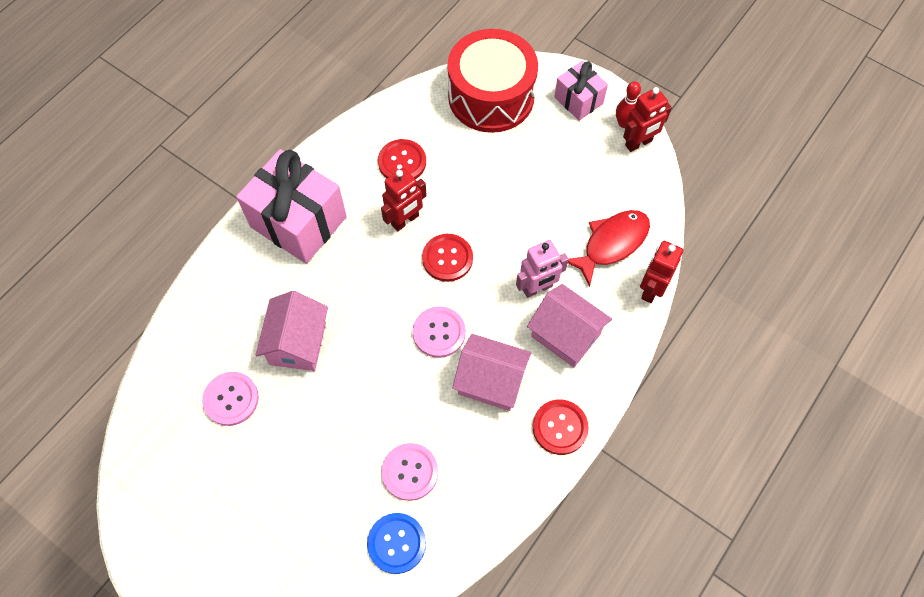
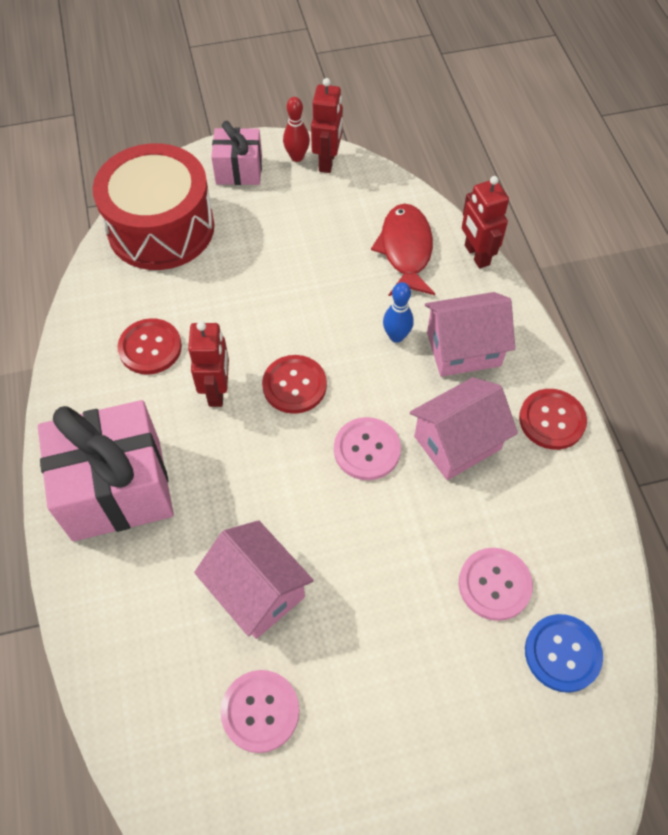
camera: 50 degrees left, 5 degrees down
pink robot [516,240,569,298] -> blue bowling pin [383,282,414,343]

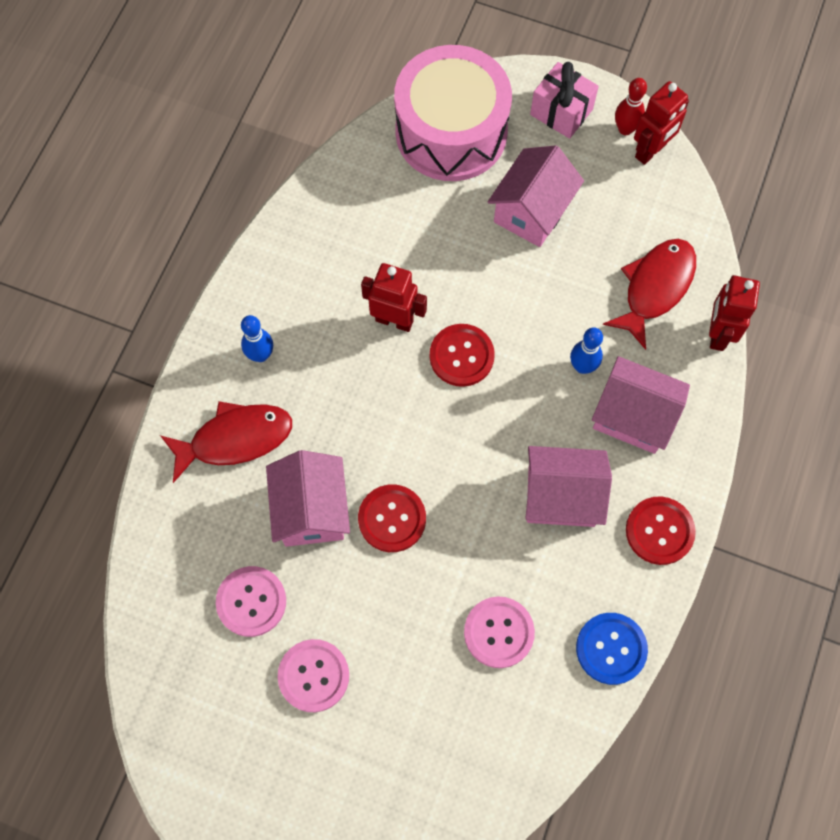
camera: 35 degrees right, 10 degrees up
pink gift [38,400,174,541] -> blue bowling pin [241,315,273,362]
red drum [93,143,215,270] -> pink drum [394,45,512,181]
red button [118,318,182,375] -> red button moved to [358,485,426,552]
red robot [188,321,229,407] -> red robot turned 105 degrees counterclockwise [361,263,427,332]
pink button [334,417,401,480] -> pink button moved to [278,639,349,712]
blue button [525,614,603,693] -> blue button moved to [576,613,648,685]
none -> red fish [160,401,292,483]
none -> pink house [488,145,584,247]

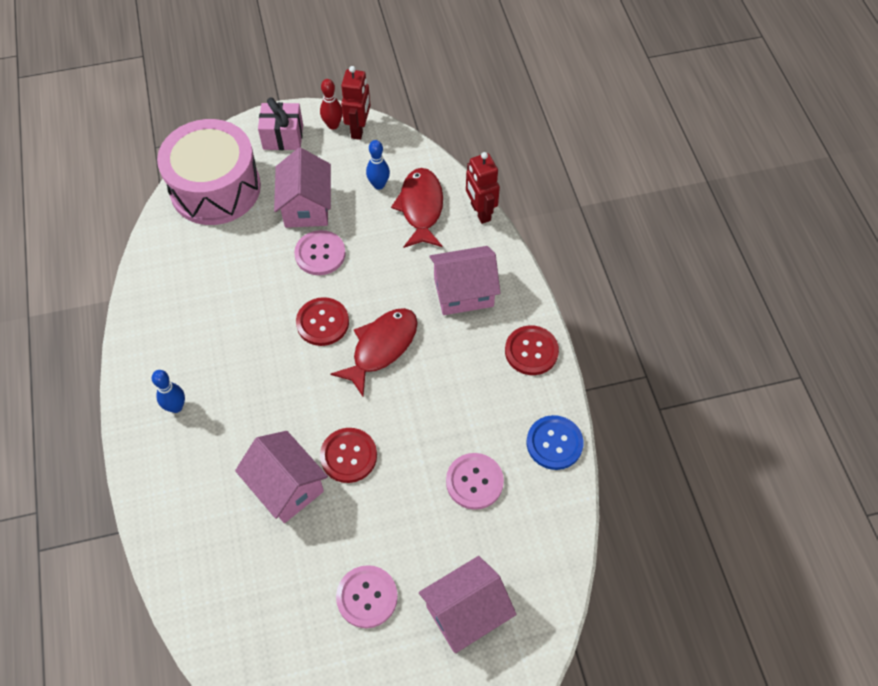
camera: 35 degrees left, 10 degrees down
red fish [160,401,292,483] -> red fish moved to [330,308,417,396]
pink button [216,566,286,637] -> pink button moved to [294,230,346,275]
red robot [361,263,427,332] -> none
pink house [525,446,612,527] -> pink house moved to [419,556,517,653]
blue bowling pin [570,327,603,374] -> blue bowling pin moved to [366,140,390,190]

